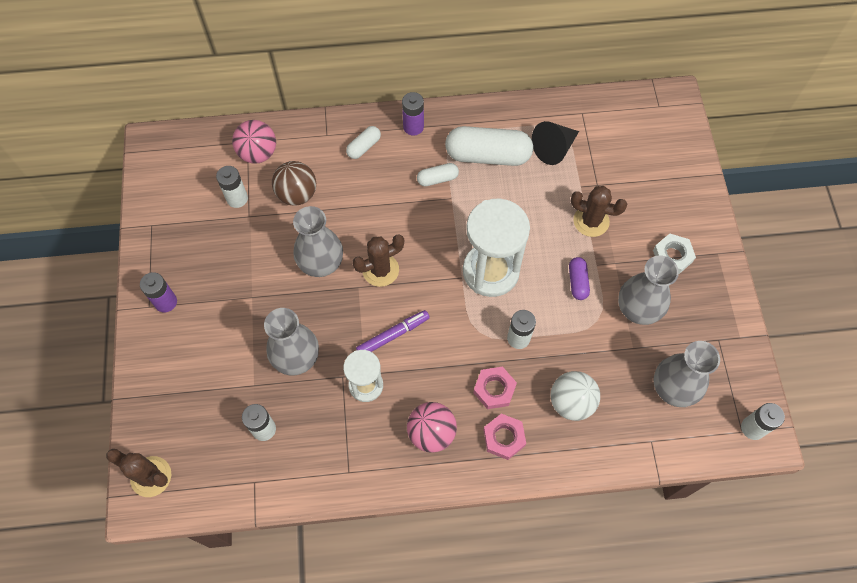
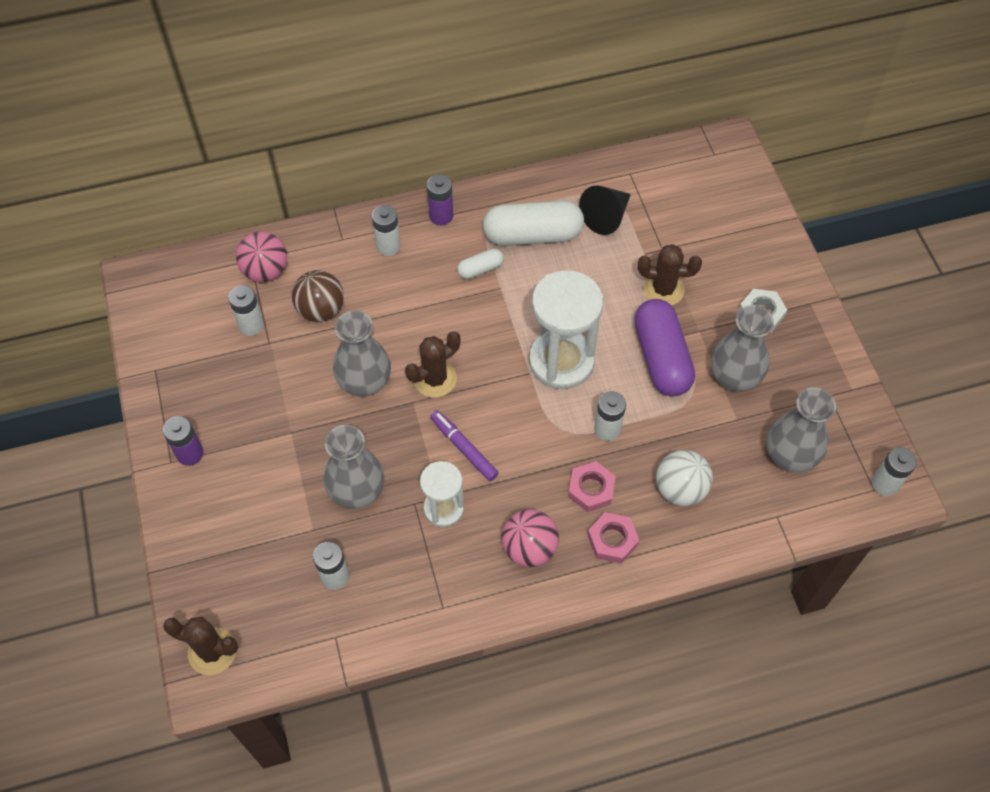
camera: 10 degrees left, 5 degrees down
white capsule [346,126,381,159] -> white battery [372,205,401,256]
purple marker [356,310,430,352] -> purple marker turned 90 degrees counterclockwise [430,410,499,481]
purple capsule [569,257,590,300] -> purple capsule [634,299,695,397], size x2.05

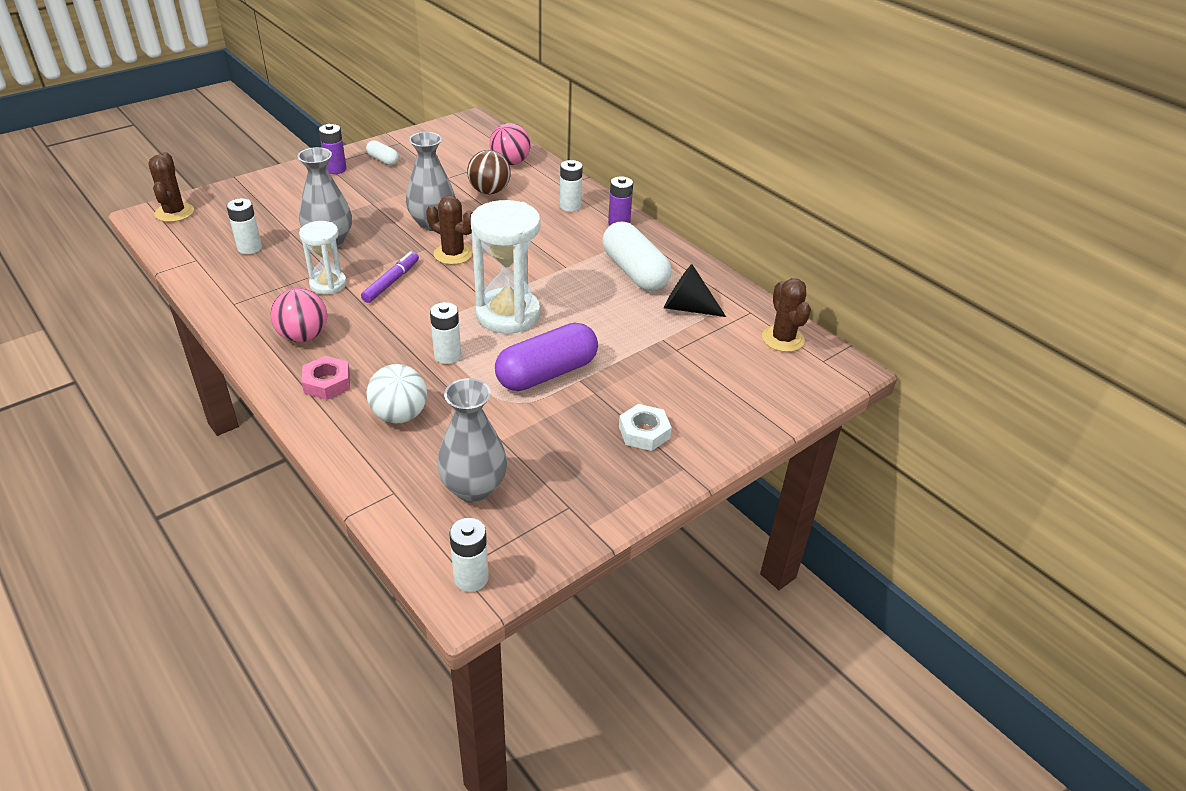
camera: 65 degrees right, 20 degrees down
white battery [228,285,264,336] -> none
white capsule [457,248,504,279] -> white capsule moved to [366,140,399,165]
pink nut [568,461,616,512] -> none
brown cactus [638,244,702,306] -> brown cactus moved to [762,278,811,352]
grey vase [711,305,774,391] -> none

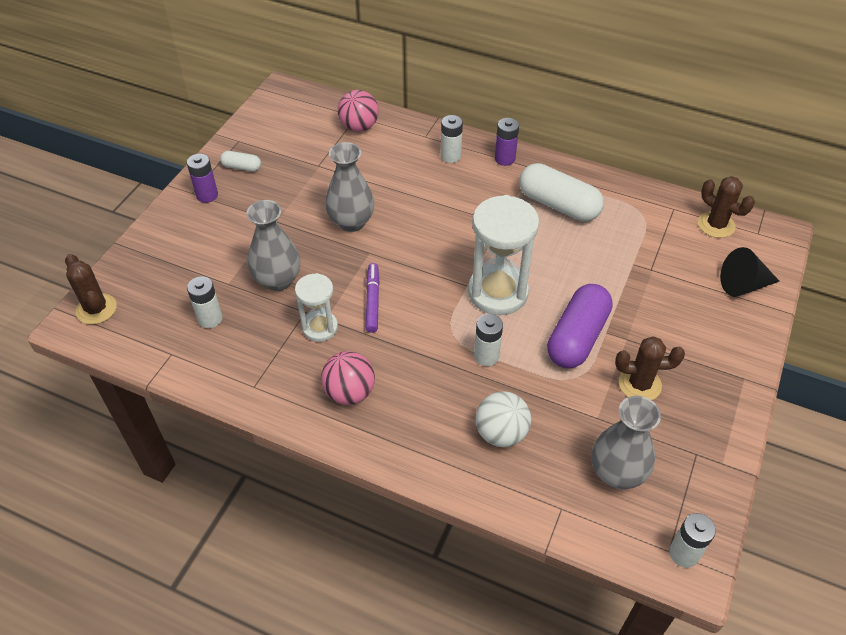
camera: 25 degrees left, 10 degrees up
pink nut [302,356,350,400] -> none
brown cactus [426,195,473,265] -> brown cactus moved to [615,336,685,400]
brown ball [467,150,511,194] -> none
white nut [619,404,672,451] -> none
black cone [664,264,726,317] -> black cone moved to [720,247,780,296]

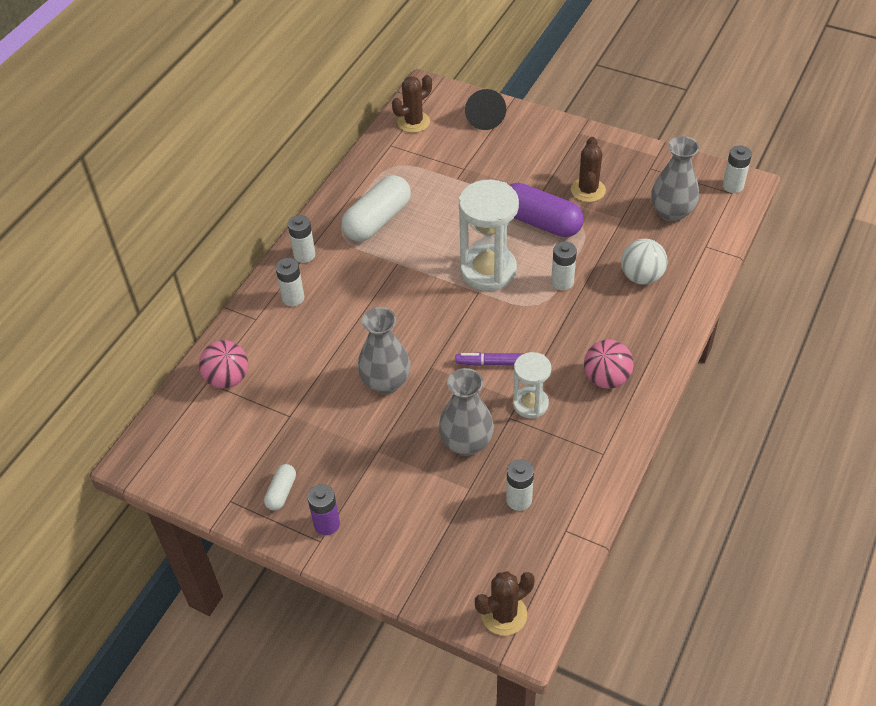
camera: 85 degrees left, 0 degrees up
purple battery [495,118,519,166] -> white battery [288,215,316,263]

